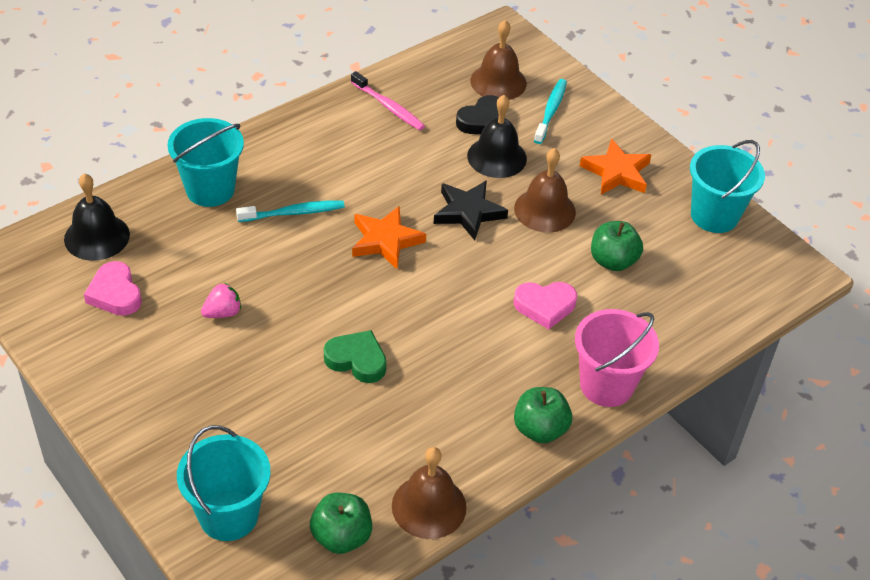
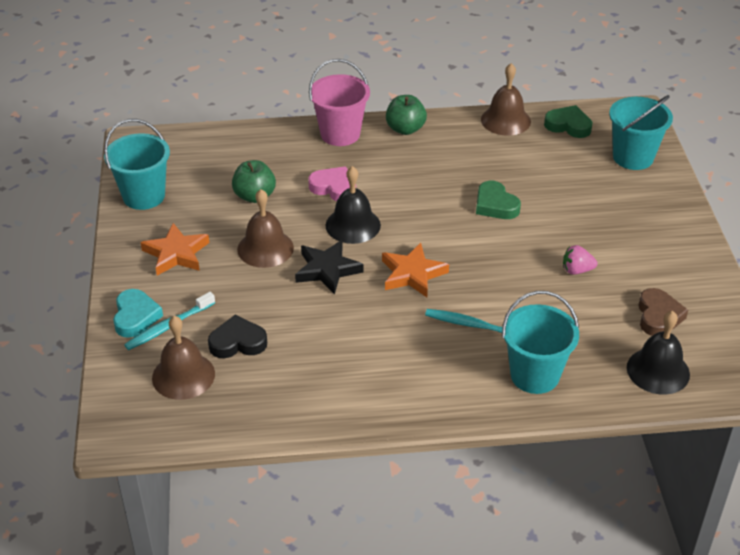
camera: 145 degrees left, 5 degrees down
pink heart [84,261,142,316] -> brown heart [638,288,688,336]
green apple [310,493,372,554] -> green heart [544,105,593,138]
pink toothbrush [351,71,425,131] -> none
black bell [467,95,527,178] -> black bell moved to [325,166,381,244]
none -> turquoise heart [113,289,163,338]

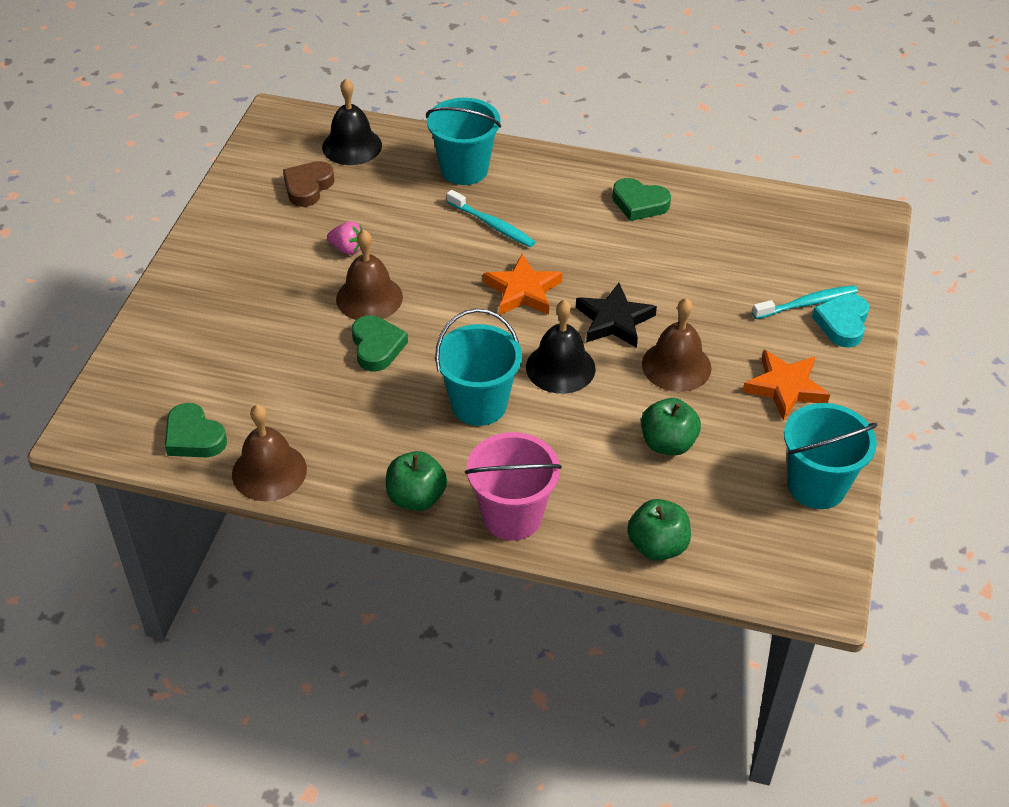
camera: 160 degrees left, 5 degrees up
brown bell [152,316,215,400] -> brown bell moved to [336,229,403,320]
black heart [208,315,267,358] -> none
pink heart [308,166,356,202] -> none
turquoise bucket [609,95,673,170] -> turquoise bucket moved to [435,308,522,426]
none -> green heart [612,178,671,221]
none -> green apple [627,499,691,561]

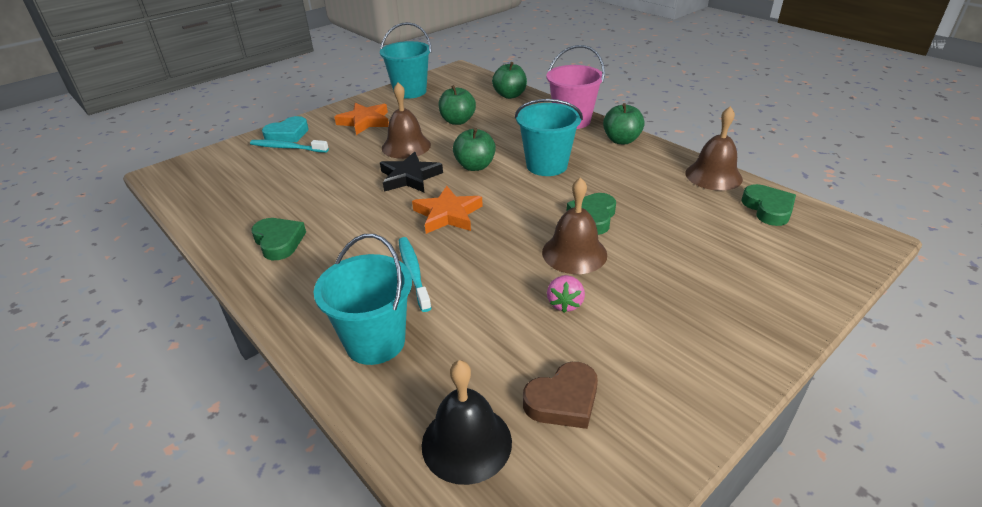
camera: 145 degrees left, 10 degrees down
pink strawberry [327,221,362,255] -> pink strawberry turned 135 degrees counterclockwise [547,275,585,313]
black bell [526,300,595,394] -> green apple [453,128,496,171]

